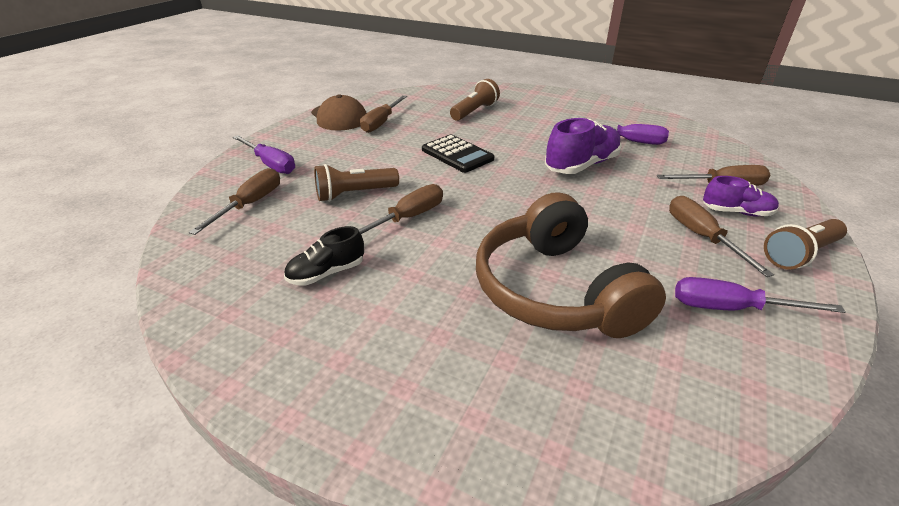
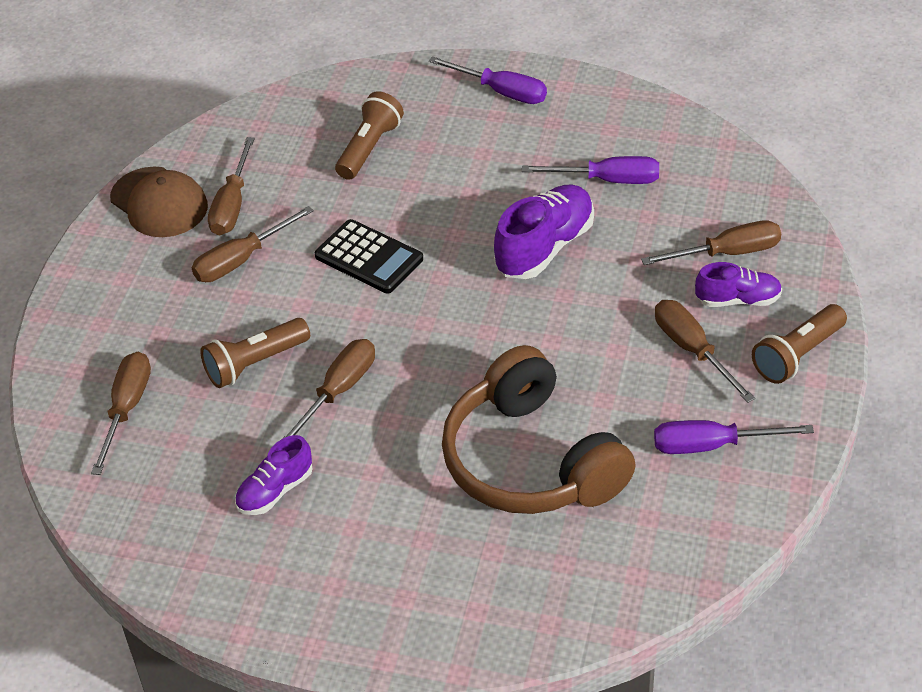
camera: 10 degrees left, 10 degrees up
purple screwdriver [233,135,295,174] -> purple screwdriver moved to [428,56,547,104]
black shoe [284,226,364,286] -> purple shoe [235,435,312,515]
none -> brown screwdriver [192,206,314,282]

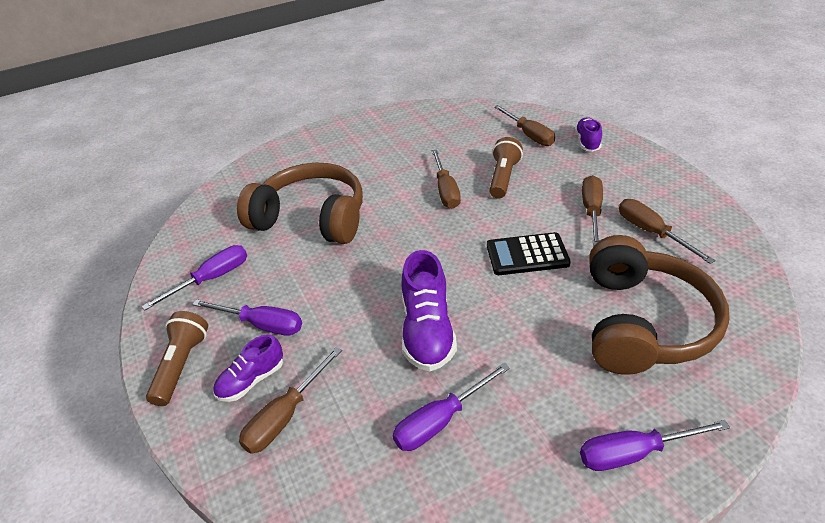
camera: 140 degrees right, 5 degrees down
brown cap [110,166,208,237] -> none
purple shoe [235,435,312,515] -> purple shoe moved to [575,117,602,151]
brown flashlight [335,92,404,180] -> brown headphones [589,235,730,375]
brown screwdriver [655,300,755,403] -> purple screwdriver [192,299,302,336]

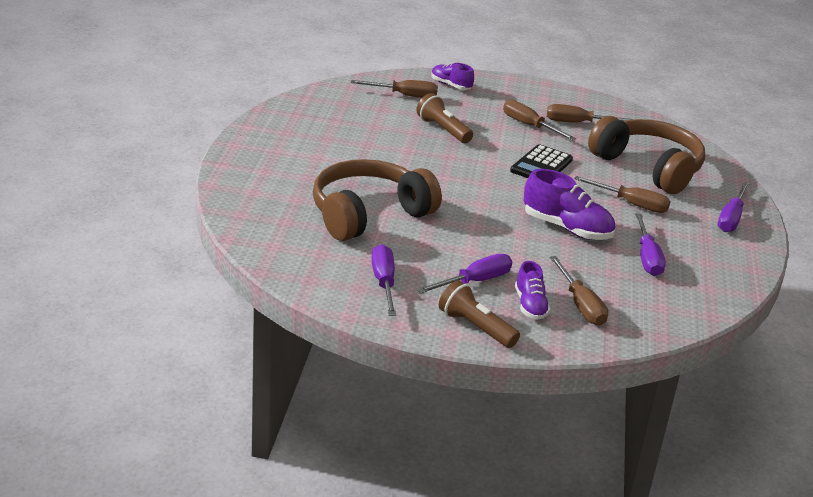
camera: 60 degrees left, 10 degrees down
brown screwdriver [432,149,461,209] -> brown screwdriver moved to [574,176,671,213]

